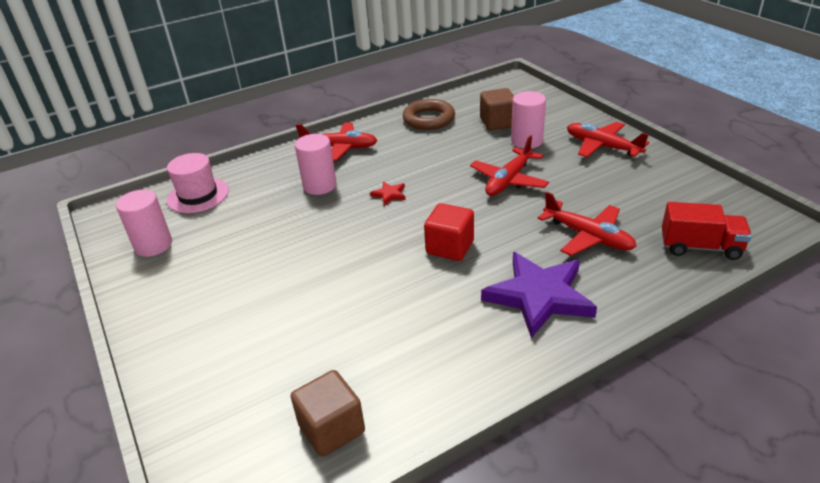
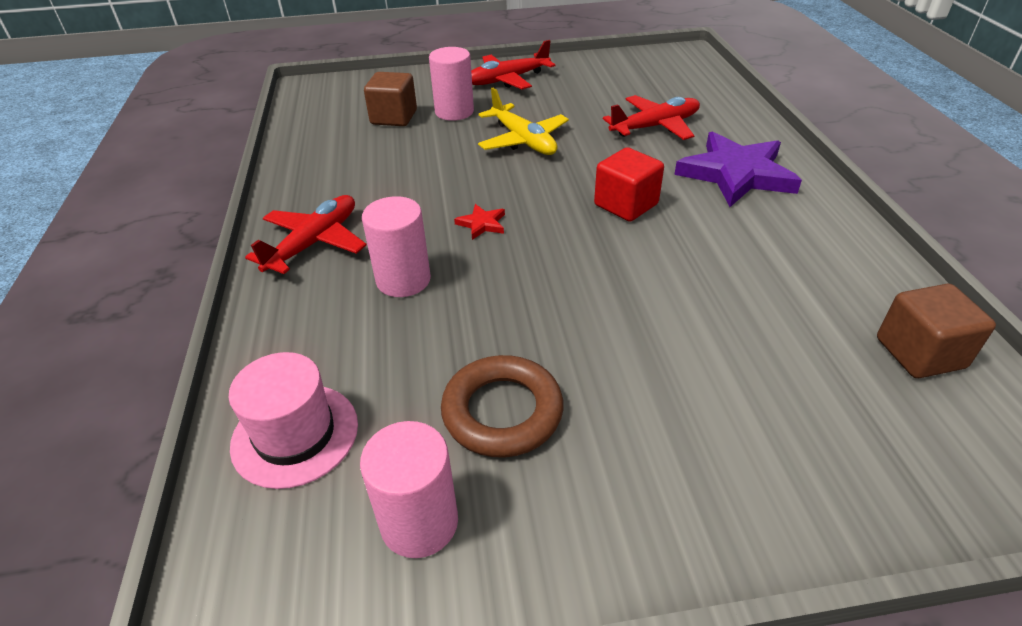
camera: 70 degrees left, 5 degrees up
brown ring [403,99,455,130] -> brown ring moved to [441,355,564,458]
red plane [470,135,549,196] -> yellow plane [478,88,569,155]
red truck [662,202,752,260] -> none

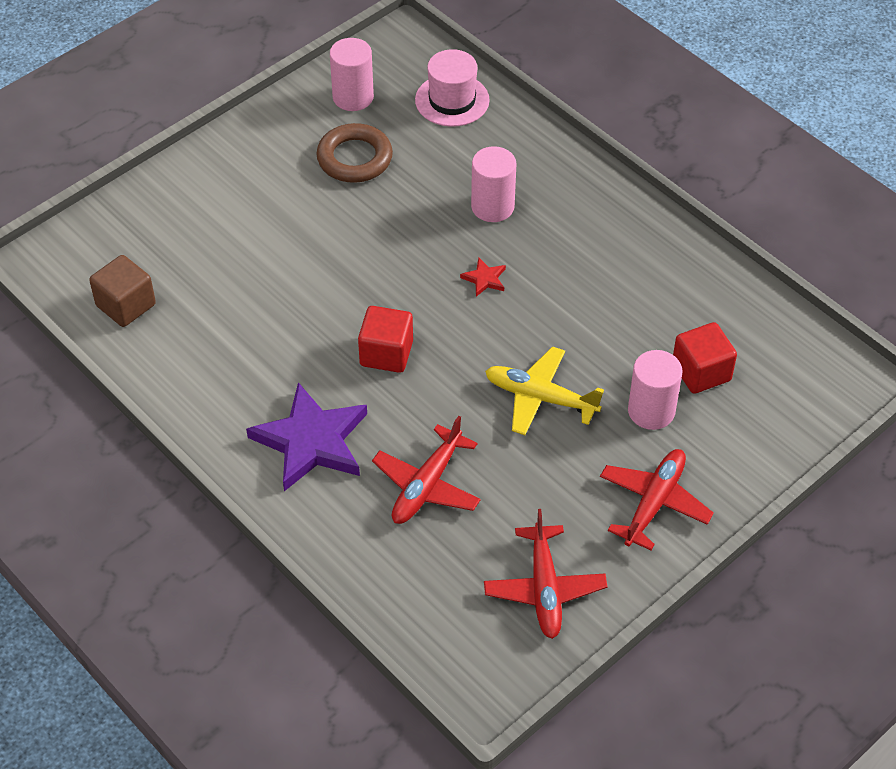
camera: 145 degrees right, 10 degrees up
red plane [245,195,366,274] -> red plane moved to [484,509,607,639]
brown cube [364,72,417,126] -> red cube [673,322,737,394]

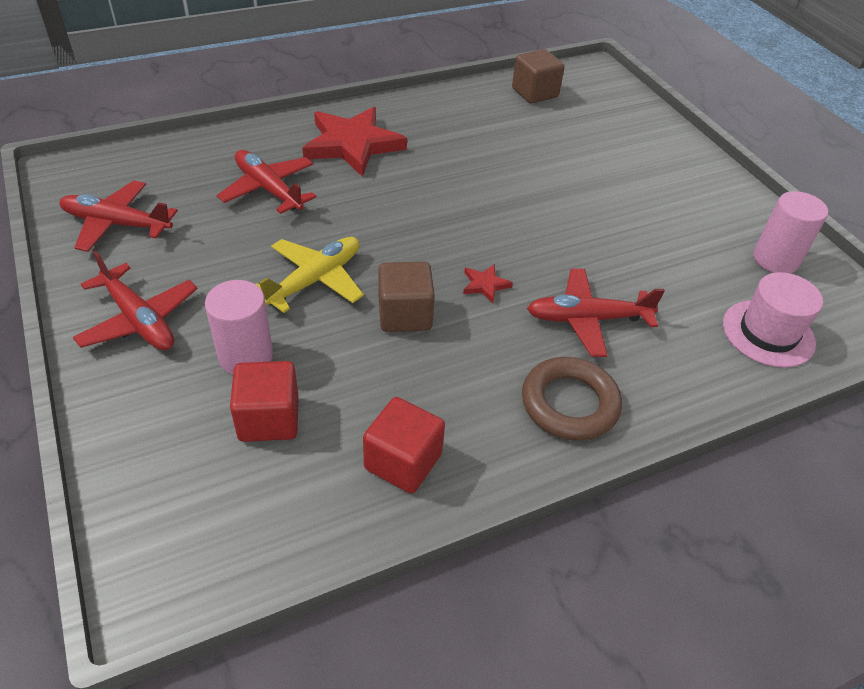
camera: 105 degrees right, 5 degrees down
purple star [246,382,367,491] -> red star [302,107,407,177]
brown ring [316,123,393,183] -> brown ring moved to [522,357,622,441]
red cube [358,306,413,373] -> red cube moved to [363,397,445,493]
pink cylinder [471,146,517,222] -> red plane [527,269,665,357]
none -> brown cube [379,262,435,332]

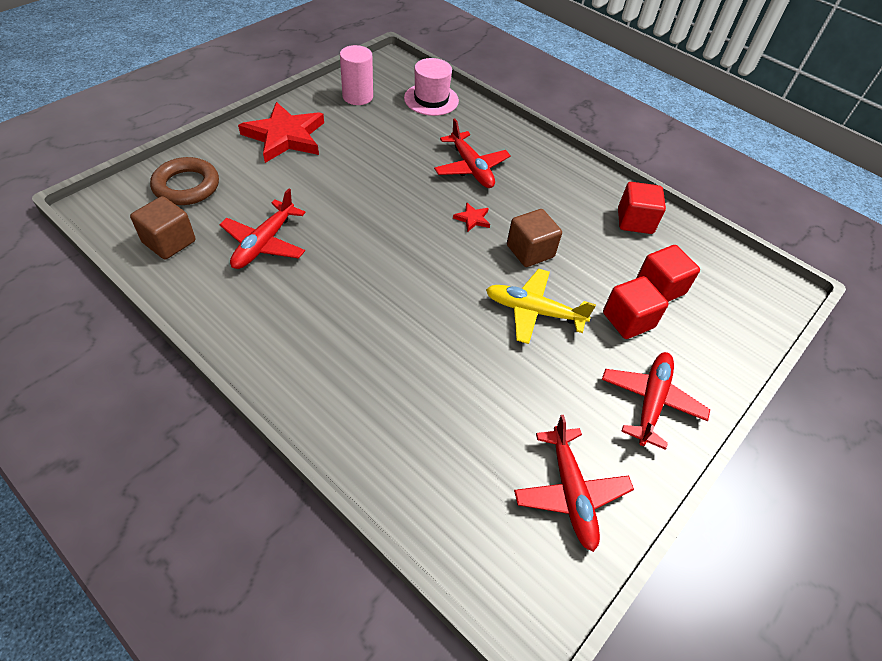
camera: 115 degrees left, 5 degrees up
pink cylinder [205,280,273,375] -> red cube [603,276,669,339]
red plane [217,150,317,214] -> red plane moved to [219,189,305,269]
red star [302,107,407,177] -> red star moved to [238,102,324,163]
brown ring [522,357,622,441] -> brown ring moved to [150,157,219,205]

